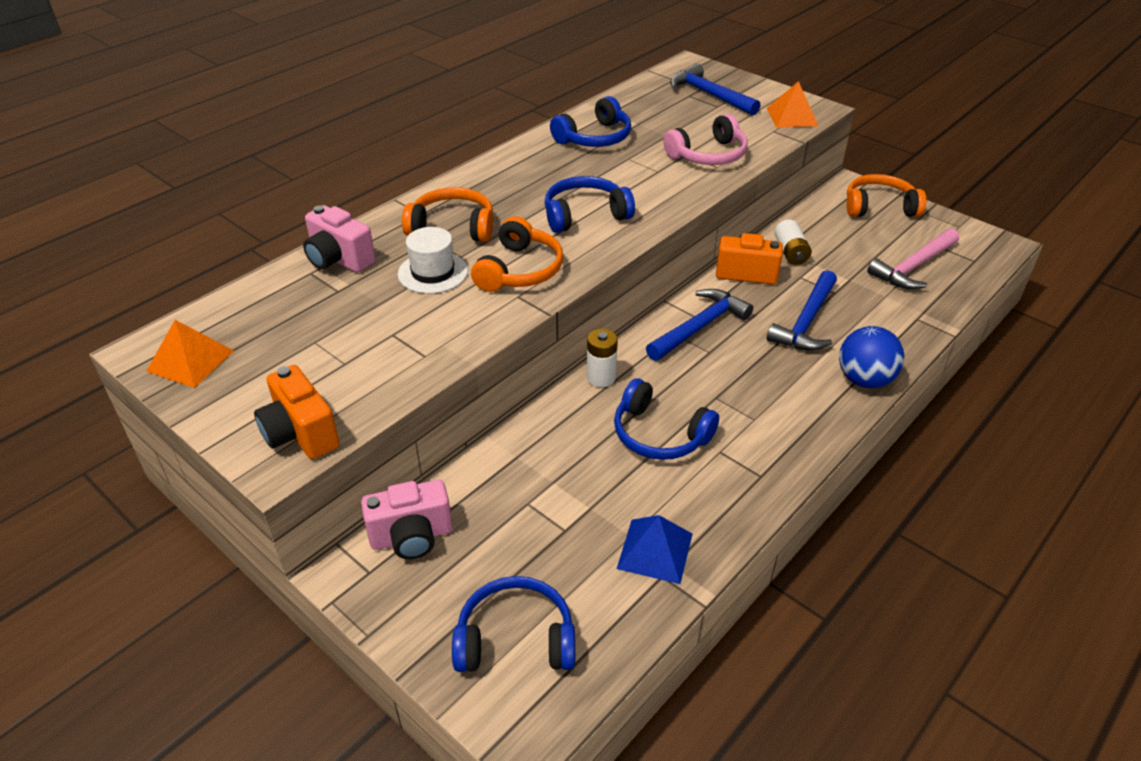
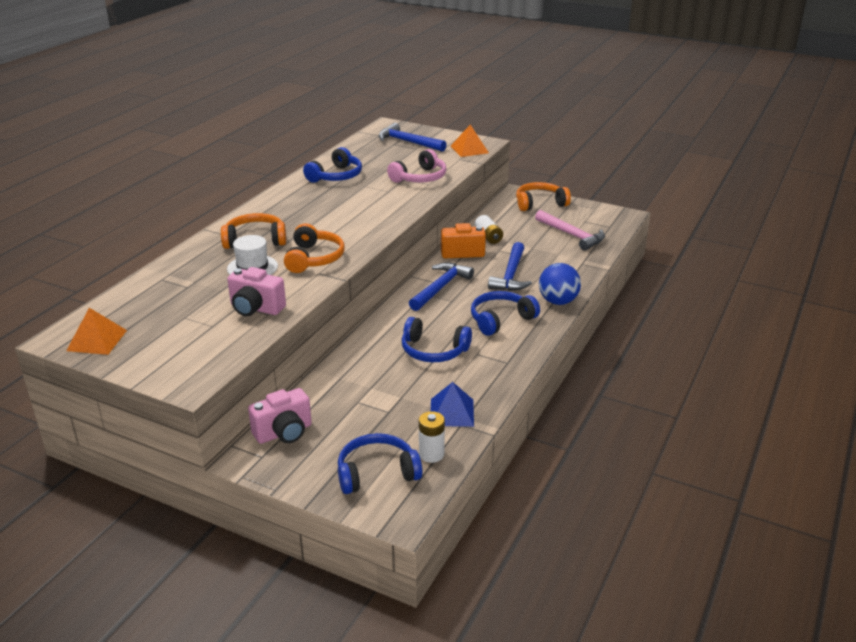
camera: 15 degrees left, 10 degrees down
orange camera [254,365,340,459] -> none
pink camera [303,205,375,273] -> pink camera moved to [227,267,286,316]
blue headphones [545,176,635,233] -> blue headphones moved to [471,291,540,336]
white battery [587,329,618,387] -> white battery moved to [419,411,445,463]
pink hammer [867,228,959,289] -> pink hammer turned 75 degrees counterclockwise [535,210,605,251]

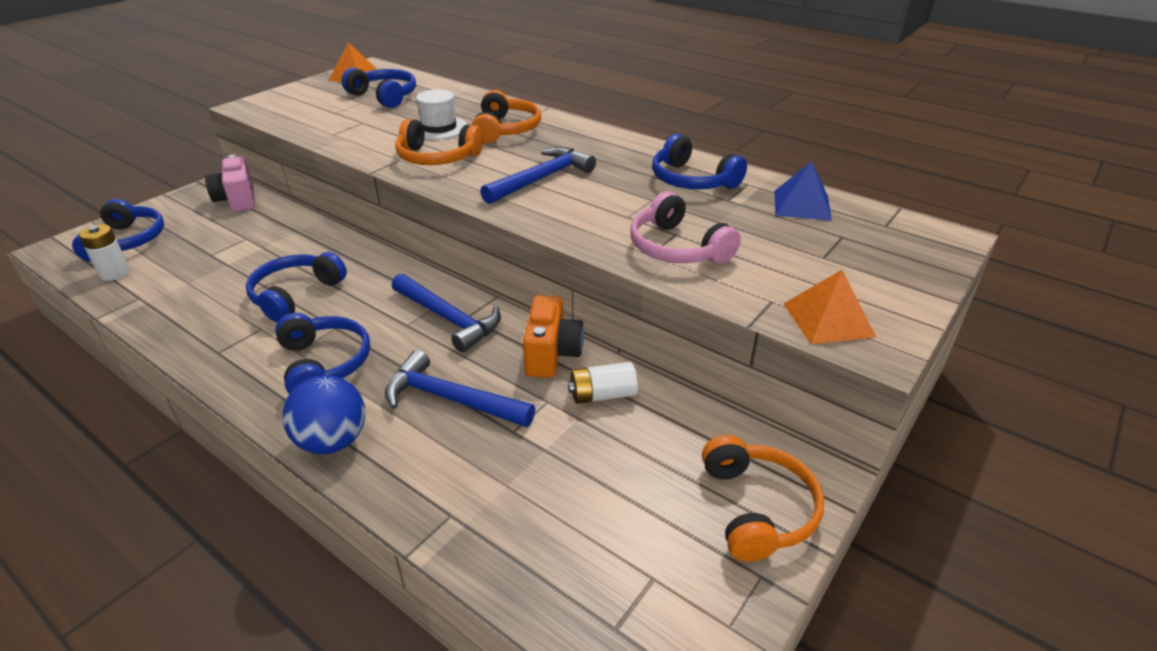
camera: 100 degrees right, 5 degrees up
pink camera [227,267,286,316] -> none
blue hammer [378,123,447,152] -> blue hammer moved to [480,147,596,204]
blue pyramid [431,382,474,427] -> blue pyramid moved to [774,161,832,221]
pink hammer [535,210,605,251] -> none
none -> blue headphones [342,68,416,108]

